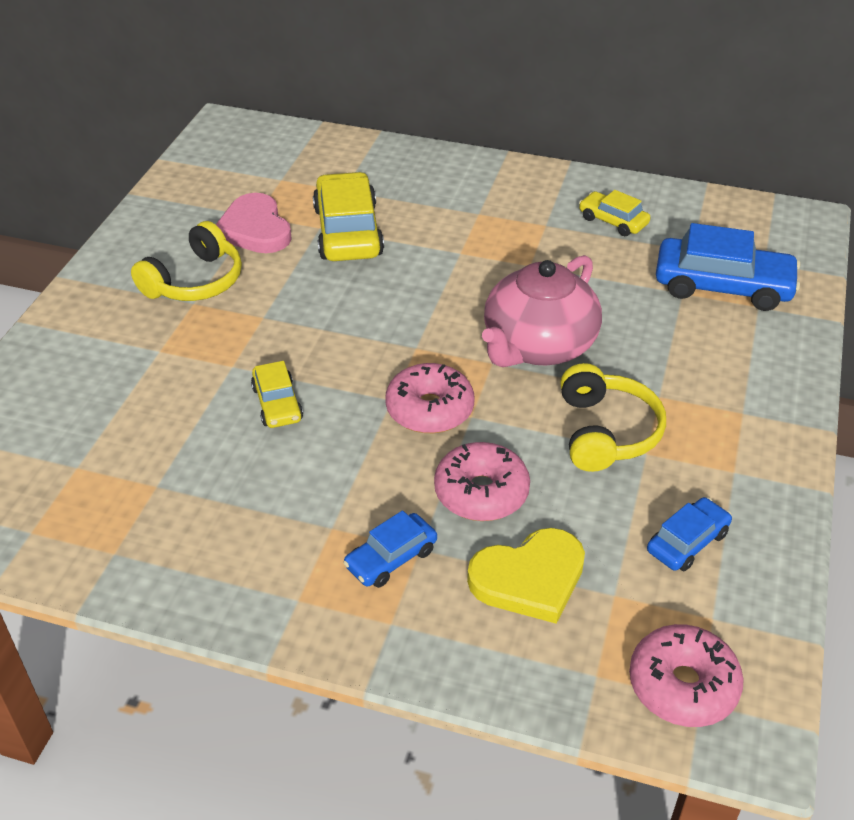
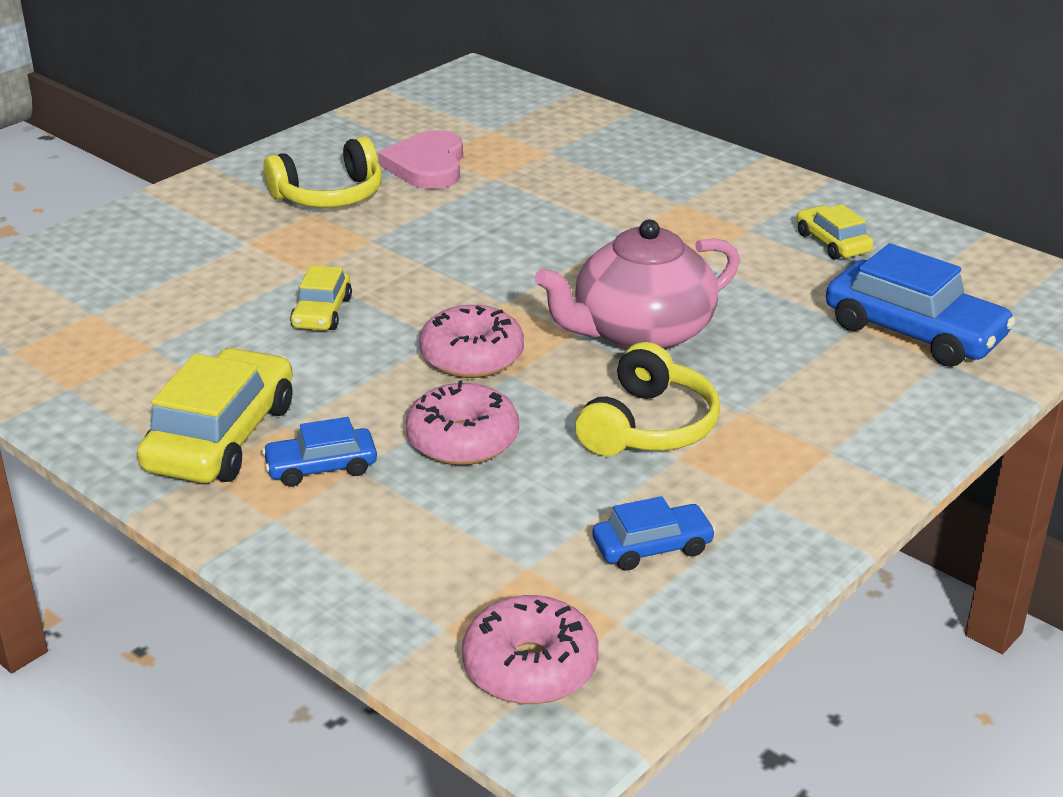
camera: 25 degrees right, 10 degrees down
yellow car [313,172,384,261] -> yellow car moved to [137,348,293,483]
yellow heart [467,528,585,624] -> none

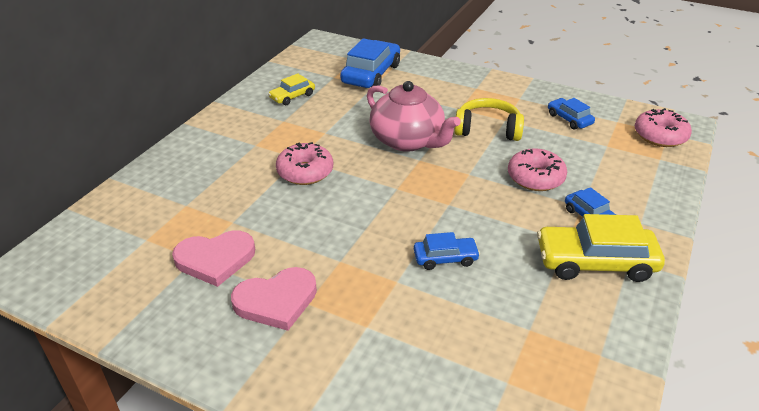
camera: 105 degrees left, 5 degrees up
yellow headphones [263,137,382,208] -> pink heart [231,267,317,331]
yellow car [290,265,352,330] -> blue car [414,232,480,270]
pink donut [419,305,524,378] -> pink donut moved to [276,142,333,185]

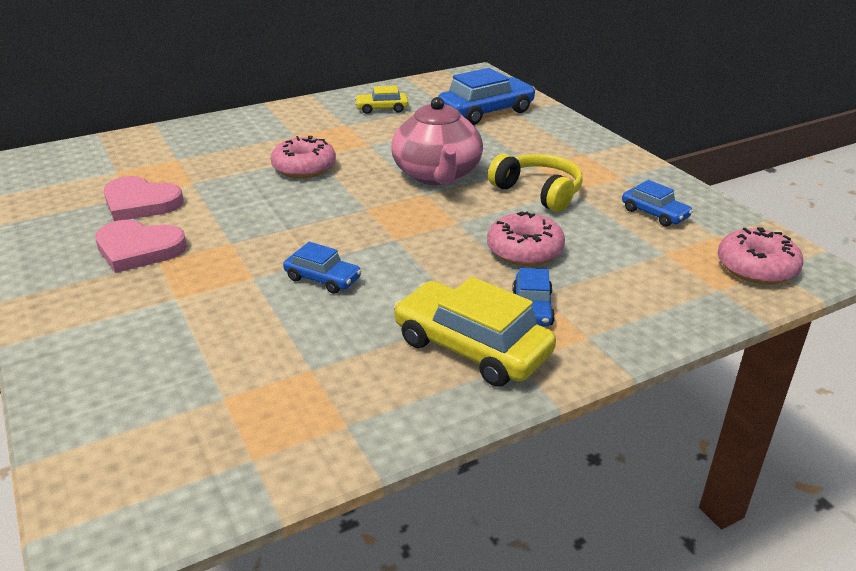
camera: 35 degrees right, 5 degrees down
blue car [548,98,595,130] -> blue car turned 135 degrees clockwise [622,180,693,226]

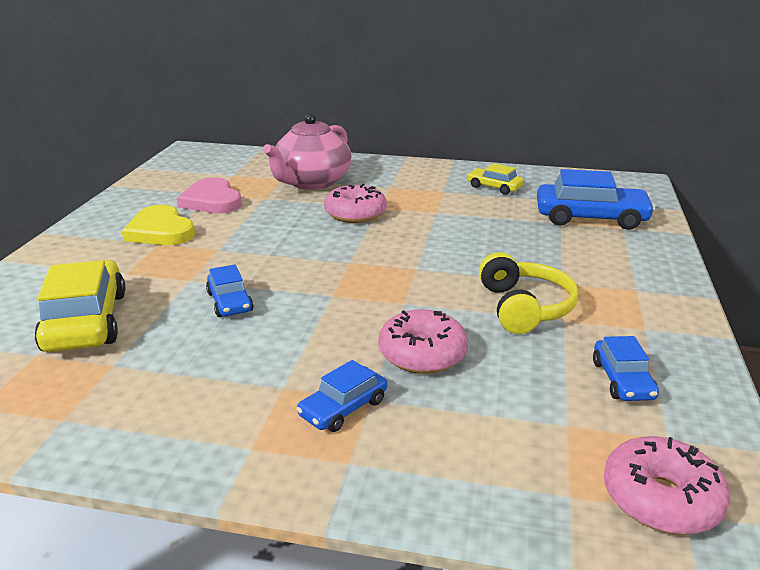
camera: 40 degrees right, 5 degrees down
pink heart [95,220,187,273] -> yellow heart [122,205,195,245]
pink teapot [391,97,483,185] -> pink teapot moved to [263,113,351,190]
yellow car [394,277,556,387] -> yellow car moved to [35,260,125,352]

